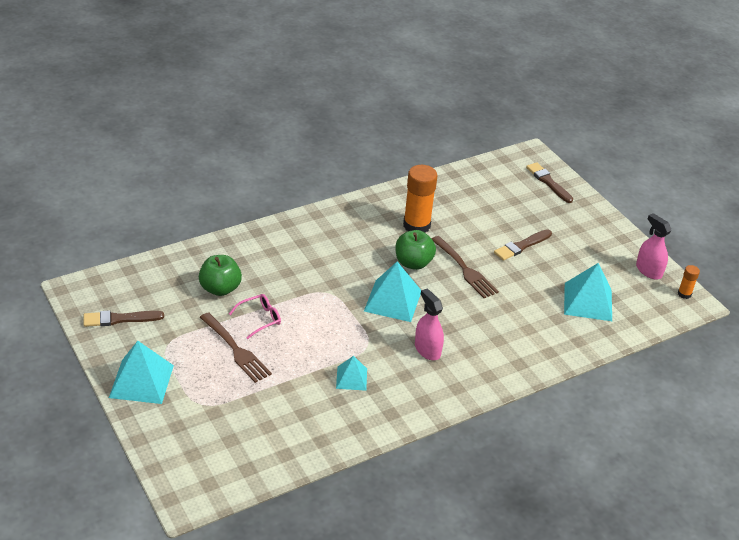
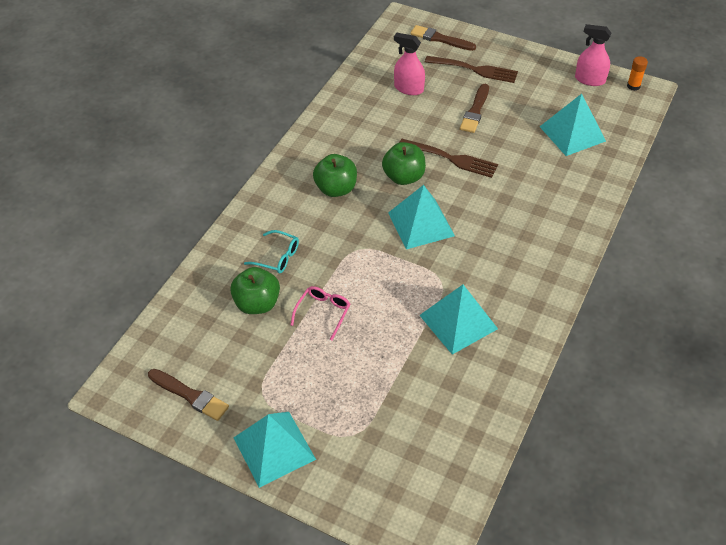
camera: 30 degrees left, 10 degrees up
brown brush [83,310,164,327] -> brown brush turned 105 degrees counterclockwise [148,369,229,421]
brown fork [200,312,272,383] -> brown fork moved to [425,56,518,83]
turquoise pyramid [336,356,367,391] -> turquoise pyramid [419,285,498,355], size x1.73
orange glue stick [403,165,437,233] -> none
pink spray bottle [415,288,444,360] -> pink spray bottle moved to [394,33,425,95]
none -> turquoise glasses [244,230,299,273]
none -> green apple [313,154,357,197]

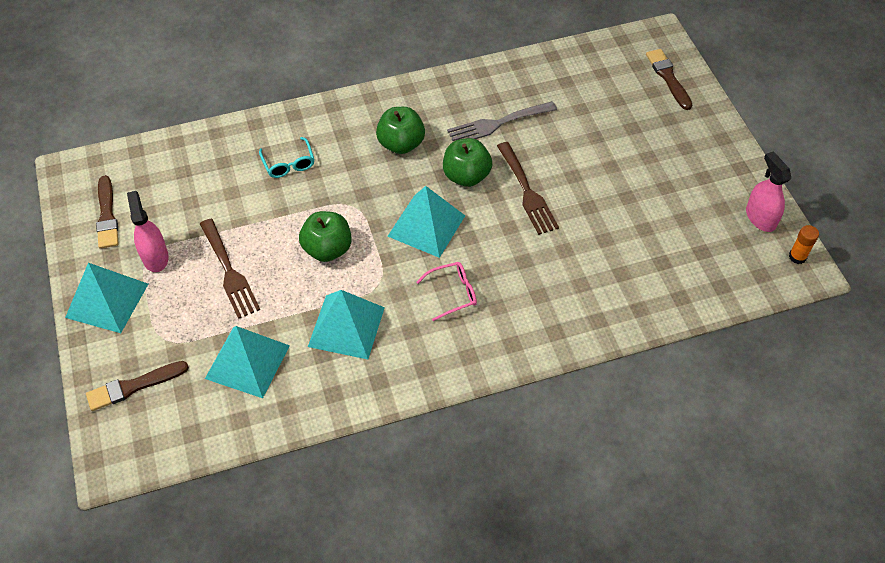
camera: 45 degrees right, 5 degrees up
green apple [230,267,280,314] -> green apple moved to [299,211,352,262]
pink glasses [291,286,350,341] -> pink glasses moved to [416,262,477,321]
pink spray bottle [394,33,425,95] -> pink spray bottle moved to [127,191,169,272]
brown fork [425,56,518,83] -> brown fork moved to [200,219,260,319]
brown brush [460,84,489,133] -> brown brush moved to [86,361,189,411]
turquoise pyramid [540,94,606,156] -> turquoise pyramid moved to [205,326,290,398]
none -> grey fork [447,101,557,141]

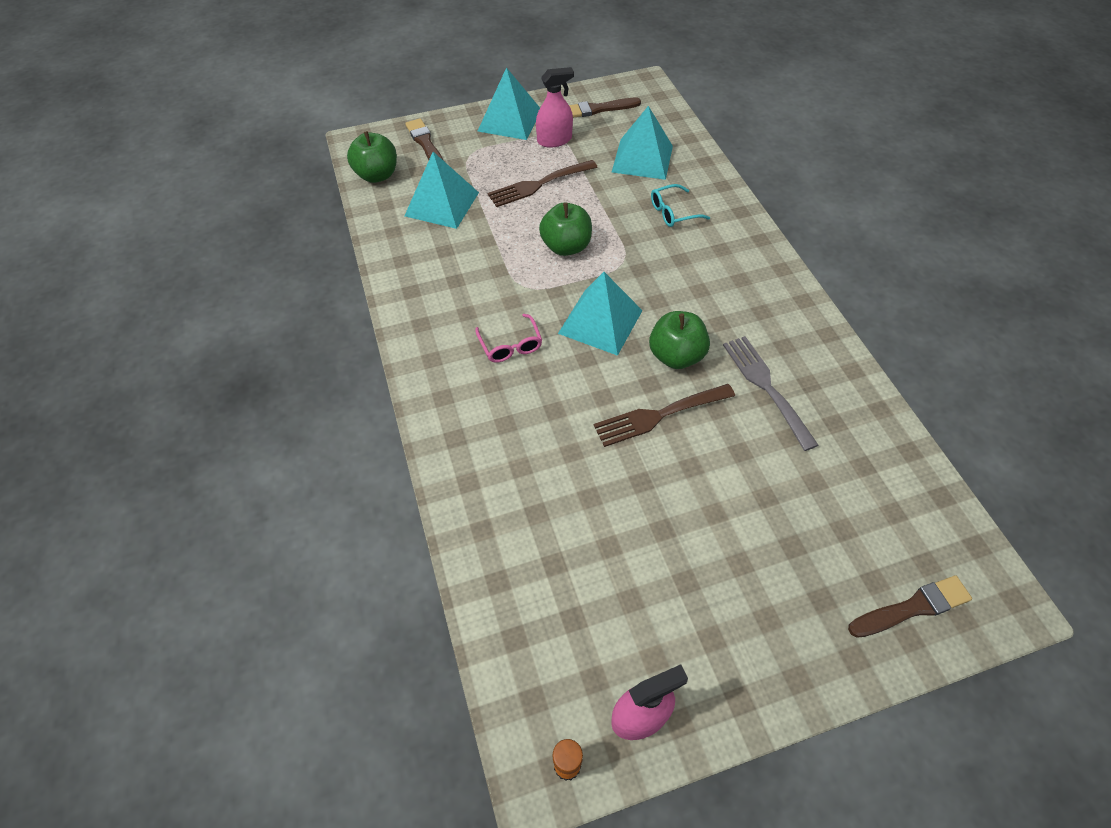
camera: 90 degrees right, 0 degrees up
turquoise pyramid [308,290,385,359] -> turquoise pyramid moved to [612,106,673,180]
green apple [376,107,425,154] -> green apple moved to [347,131,397,183]

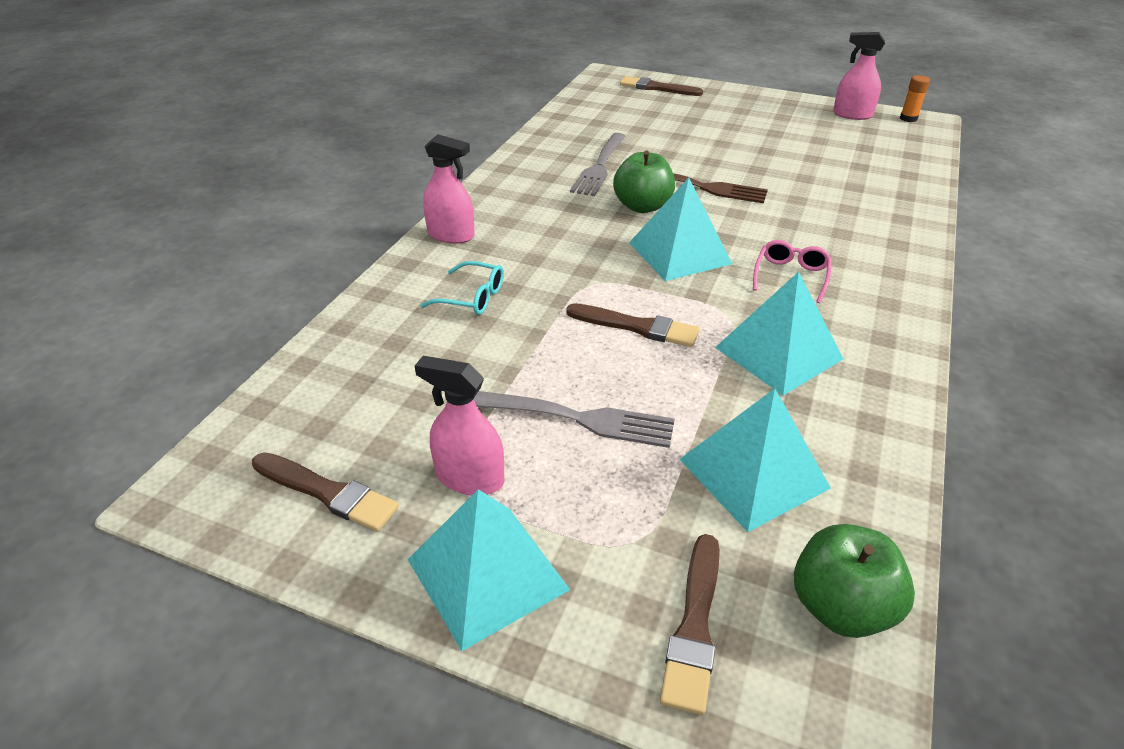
camera: 140 degrees left, 15 degrees down
brown fork [488,160,598,207] -> grey fork [474,391,675,448]
green apple [539,203,592,256] -> brown brush [566,303,700,347]
turquoise pyramid [612,106,673,180] -> turquoise pyramid moved to [715,271,843,396]
none -> pink spray bottle [423,134,475,244]

